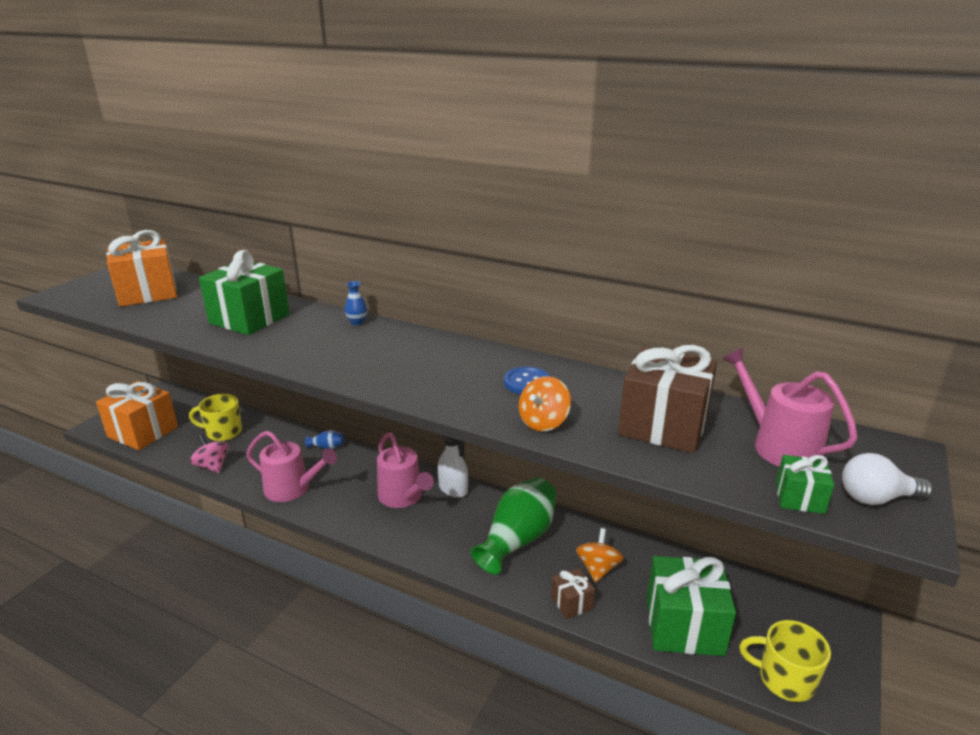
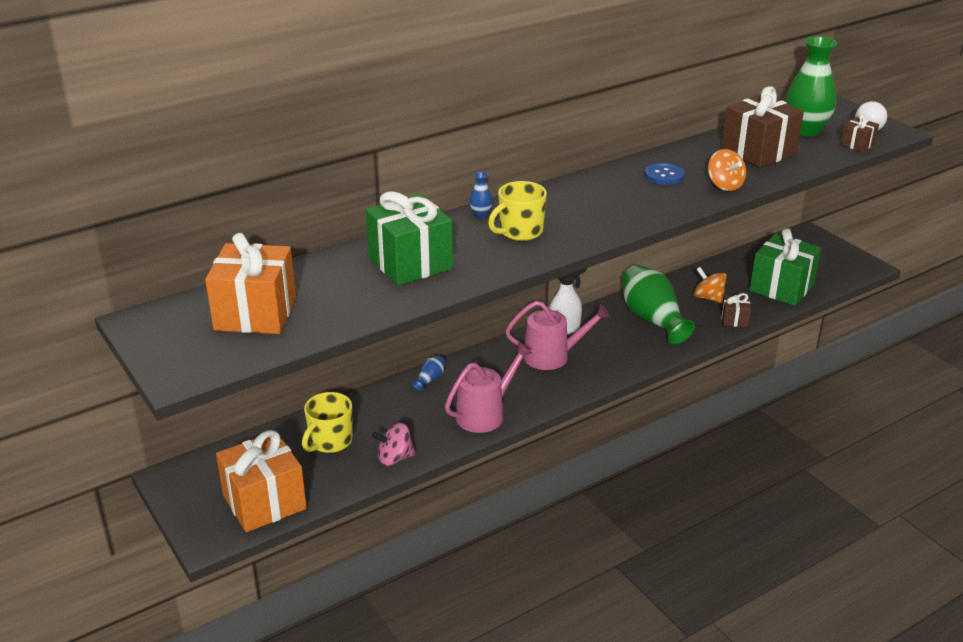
camera: 60 degrees left, 5 degrees up
pink watering can [723,348,858,467] -> green vase [785,37,837,136]
yellow mug [739,620,831,702] -> yellow mug moved to [488,181,547,241]
green gift [776,455,834,514] -> brown gift [840,114,879,152]

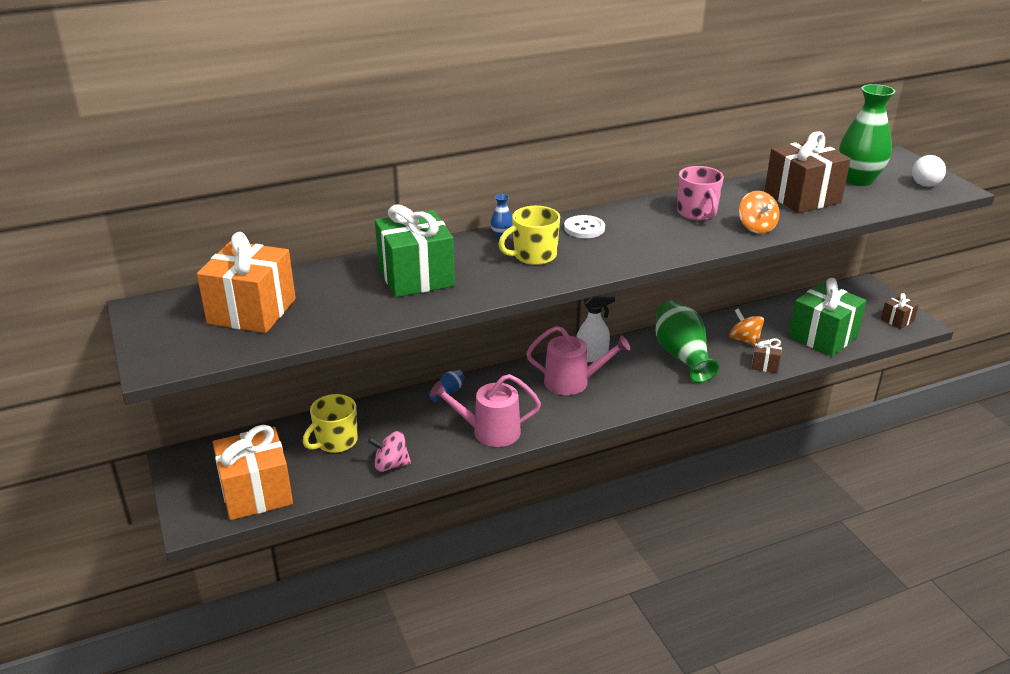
camera: 10 degrees right, 0 degrees up
pink watering can [445,343,532,433] -> pink watering can turned 150 degrees counterclockwise [430,374,541,447]
blue button [645,163,685,185] -> pink mug [677,166,724,220]
brown gift [840,114,879,152] -> brown gift moved to [881,293,919,329]
none -> white button [564,215,605,238]

